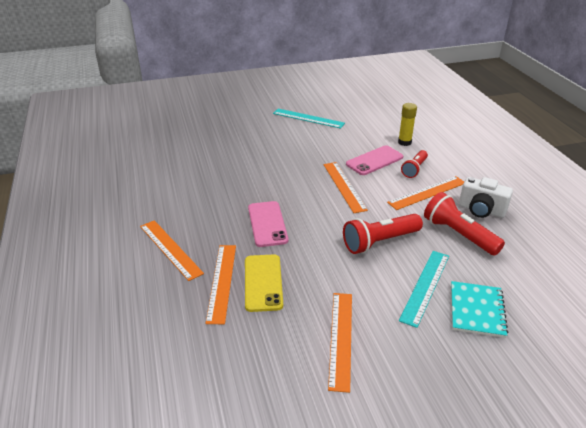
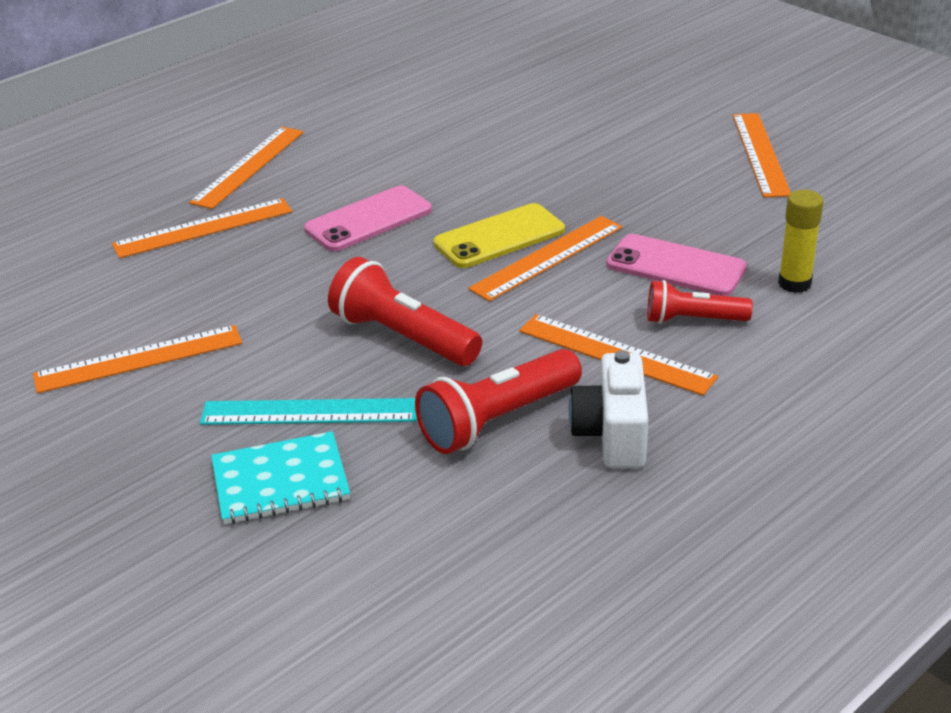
camera: 65 degrees right, 0 degrees up
yellow phone [245,254,283,312] -> yellow phone moved to [433,203,565,268]
turquoise ruler [273,109,345,129] -> orange ruler [732,113,791,198]
red flashlight [424,192,505,256] -> red flashlight turned 150 degrees counterclockwise [415,349,582,454]

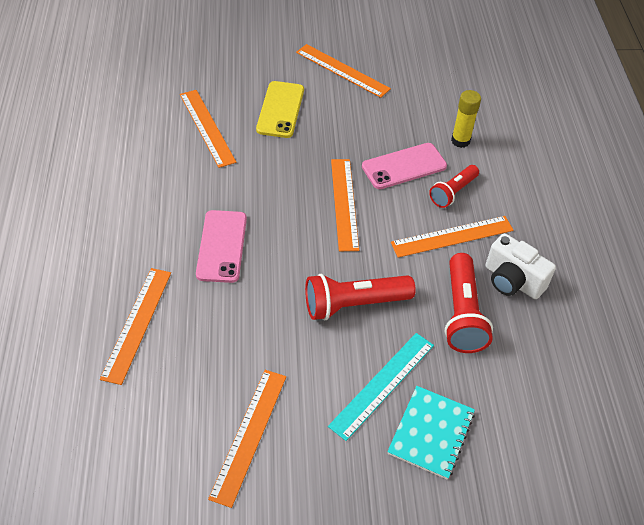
camera: 55 degrees left, 15 degrees up
orange ruler [189,127,304,209] -> orange ruler moved to [180,90,236,168]
yellow phone [433,203,565,268] -> yellow phone moved to [256,81,304,138]

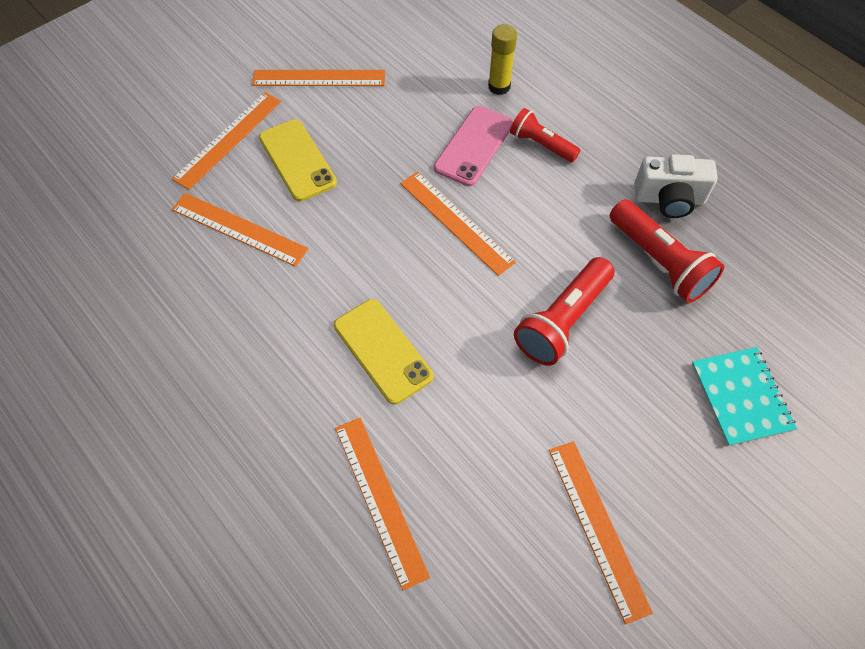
camera: 35 degrees left, 10 degrees up
pink phone [196,210,247,283] -> yellow phone [334,299,433,405]
turquoise ruler [328,333,434,441] -> none
orange ruler [391,216,514,258] -> orange ruler moved to [172,92,281,190]
red flashlight [429,165,479,208] -> red flashlight turned 120 degrees clockwise [510,108,581,162]

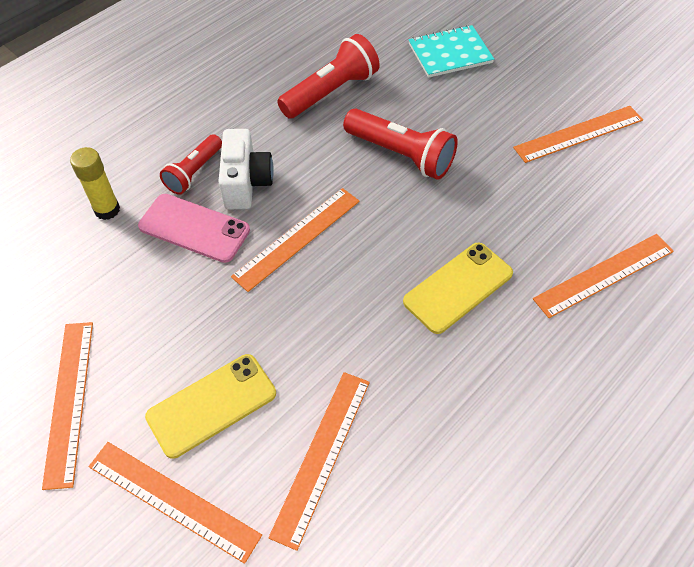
camera: 95 degrees left, 5 degrees down
white camera [634,154,718,218] -> white camera moved to [218,129,274,209]

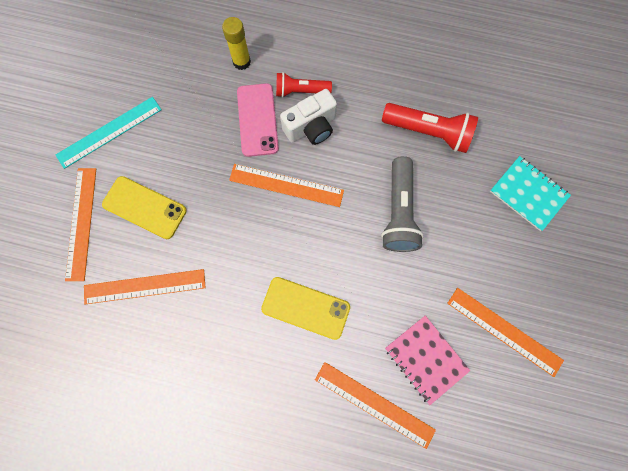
camera: 60 degrees right, 20 degrees up
orange ruler [42,322,93,490] -> turquoise ruler [56,97,162,169]
red flashlight [343,108,458,180] -> grey flashlight [381,156,424,252]
none -> pink notebook [385,316,470,405]

